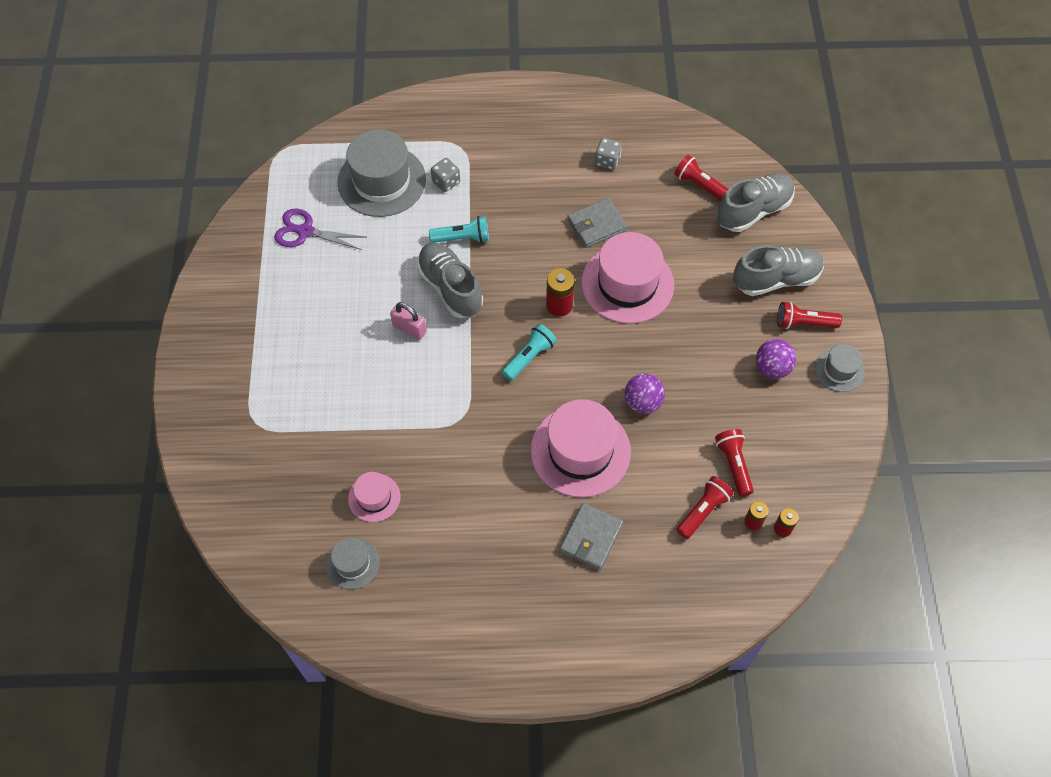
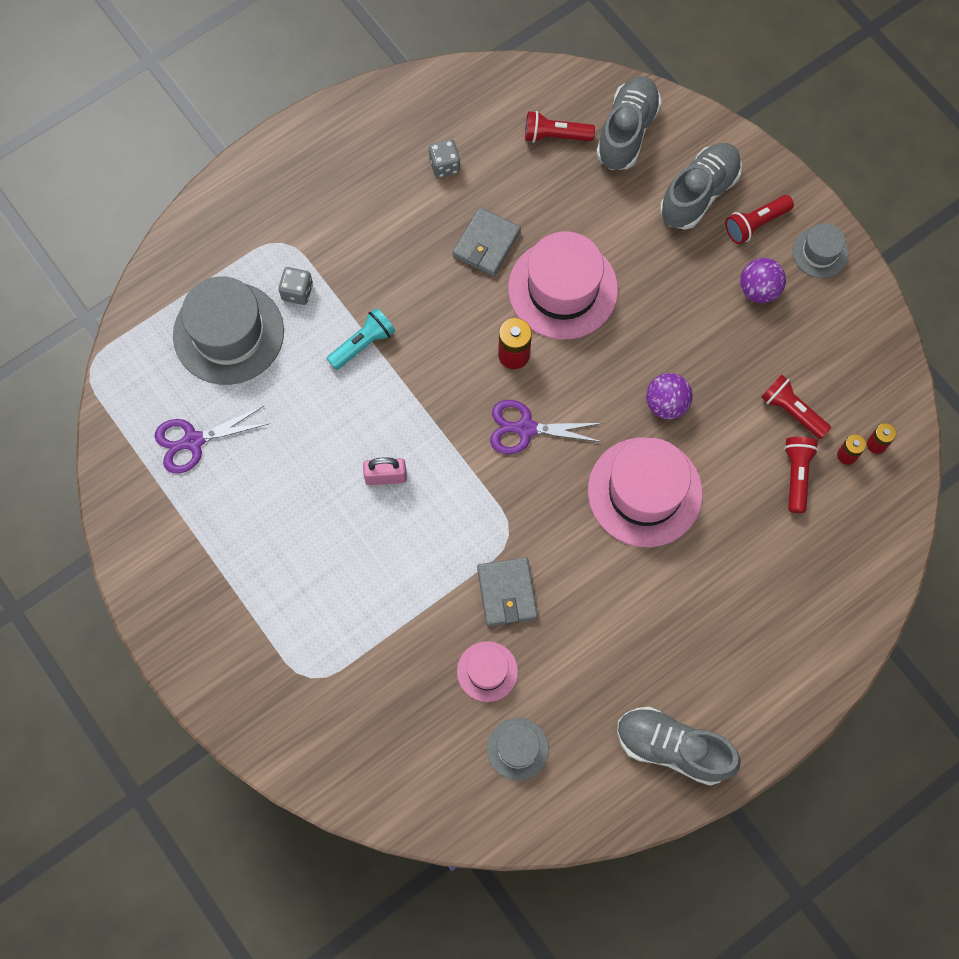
camera: 35 degrees left, 10 degrees up
grey shoe [417,243,483,318] -> grey shoe moved to [617,707,741,786]
turquoise flashlight [502,324,557,381] -> purple scissors [490,400,603,454]
grey wallet [559,503,623,570] -> grey wallet moved to [477,557,538,626]

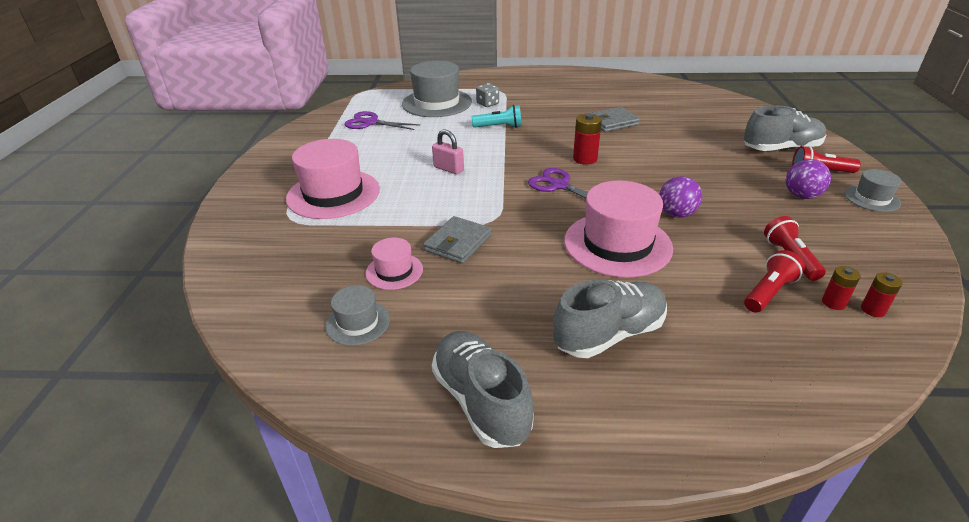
camera: 40 degrees right, 35 degrees down
grey dice [429,139,460,178] -> none
pink hat [508,231,618,339] -> pink hat moved to [286,139,380,219]
red flashlight [525,111,595,143] -> none
grey shoe [596,76,662,170] -> grey shoe moved to [553,279,667,358]

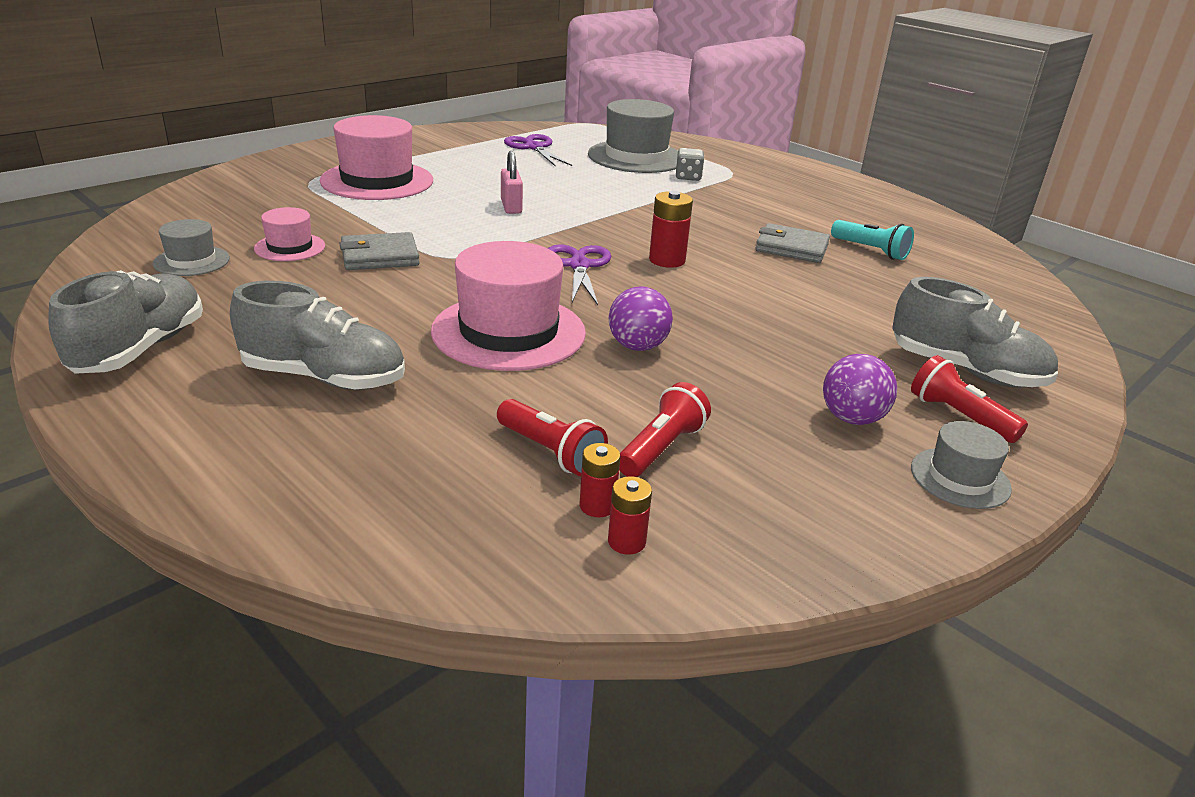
camera: 40 degrees right, 5 degrees down
turquoise flashlight [472,105,522,128] -> turquoise flashlight moved to [831,220,914,260]
red flashlight [744,250,805,313] -> red flashlight turned 45 degrees clockwise [497,399,608,476]

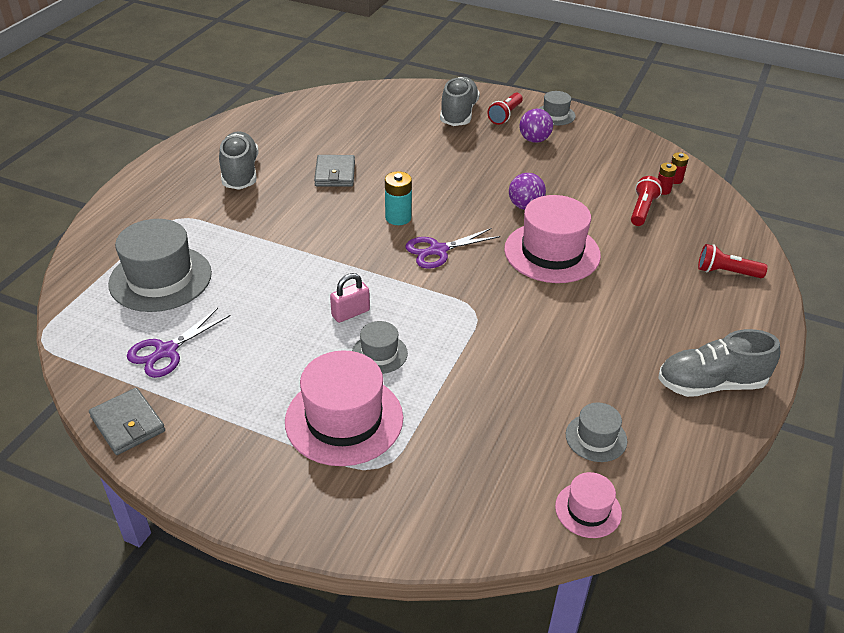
camera: 110 degrees left, 10 degrees up
grey shoe [230,281,405,390] -> grey shoe moved to [219,131,258,190]
pink hat [254,207,325,261] -> pink hat moved to [555,472,622,538]
grey wallet [339,232,420,270] -> grey wallet moved to [89,388,165,455]
red flashlight [619,382,711,477] -> red flashlight moved to [698,244,768,278]
red battery [649,191,693,268] -> turquoise battery [385,171,412,225]
grey dice [676,148,704,181] -> none
turquoise flashlight [831,220,914,260] -> none
none -> grey hat [352,321,408,374]

